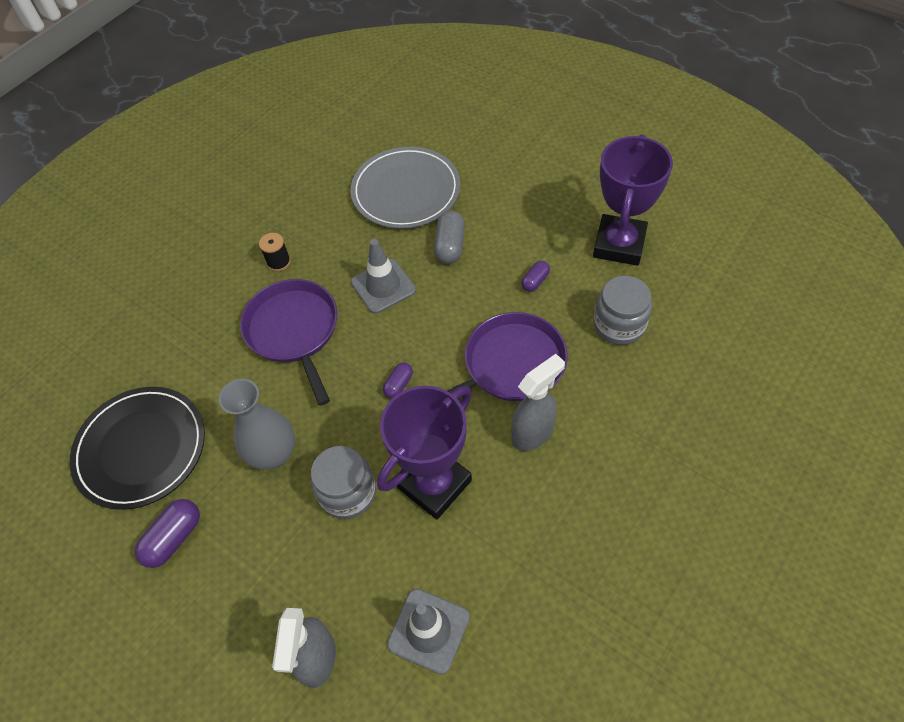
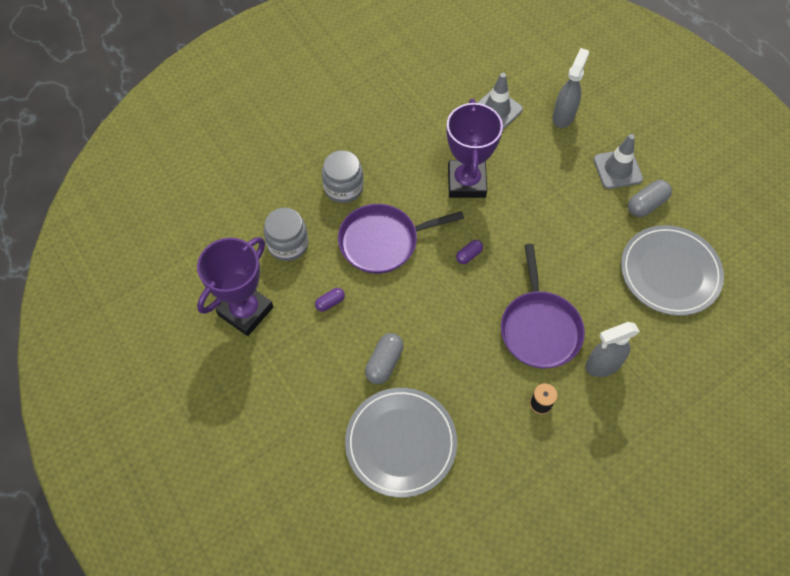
camera: 165 degrees left, 5 degrees up
black plate [70,387,205,510] -> grey plate [621,225,724,316]
purple capsule [135,499,200,568] -> grey capsule [628,180,672,217]
grey vase [219,379,295,470] -> none
grey jar [311,446,376,519] -> grey jar moved to [322,150,364,203]
grey traffic cone [351,239,416,314] -> grey traffic cone moved to [593,134,643,189]
purple trophy [377,386,472,519] -> purple trophy turned 60 degrees counterclockwise [446,99,503,198]
grey spray bottle [511,354,565,451] -> grey spray bottle moved to [585,322,640,377]

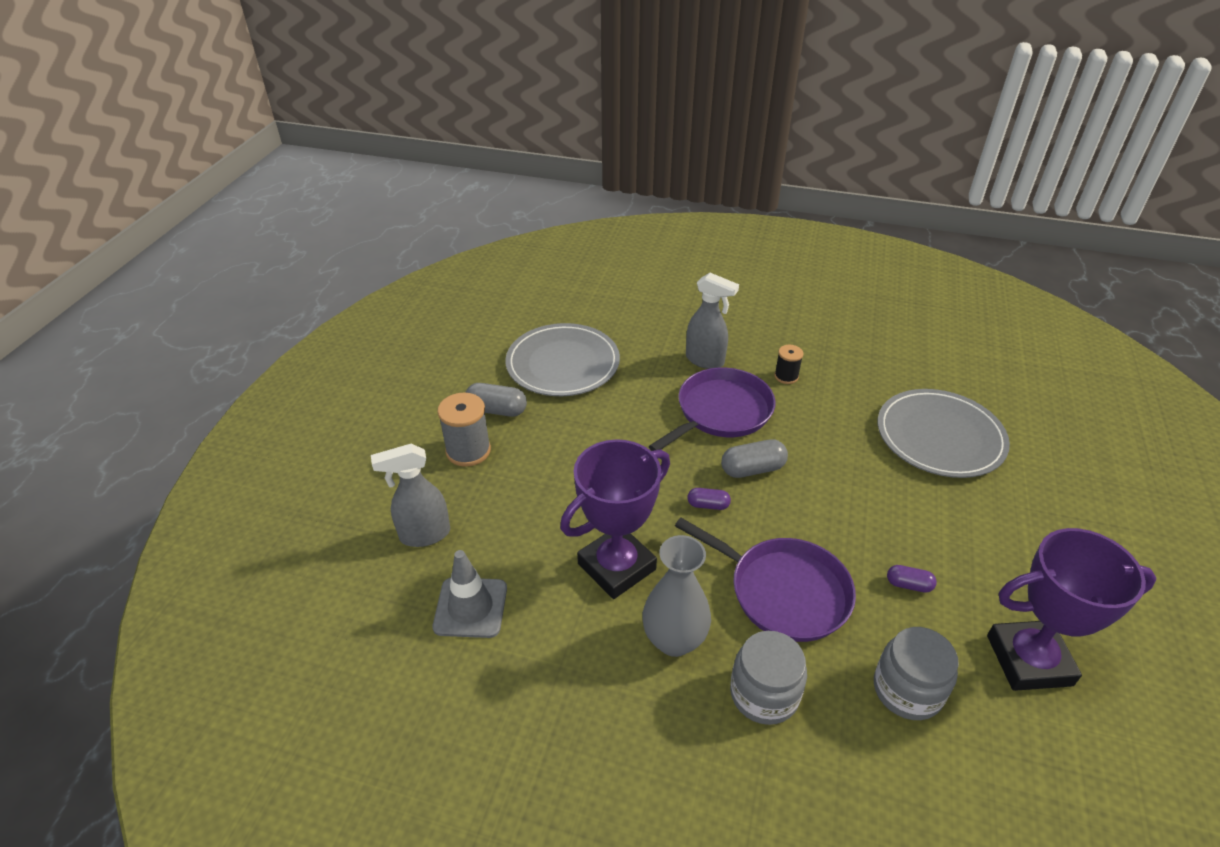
camera: 130 degrees left, 20 degrees down
grey capsule [365,333,404,384] -> grey capsule moved to [721,439,788,478]
grey traffic cone [593,134,643,189] -> grey spool [437,393,491,467]
none -> grey vase [642,535,711,657]

